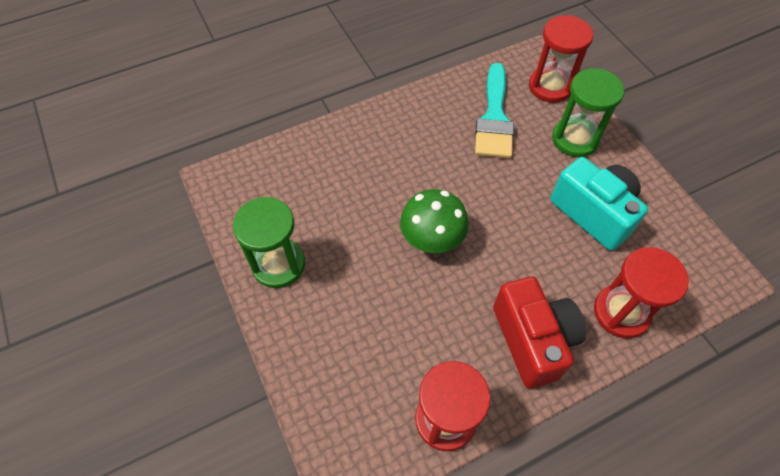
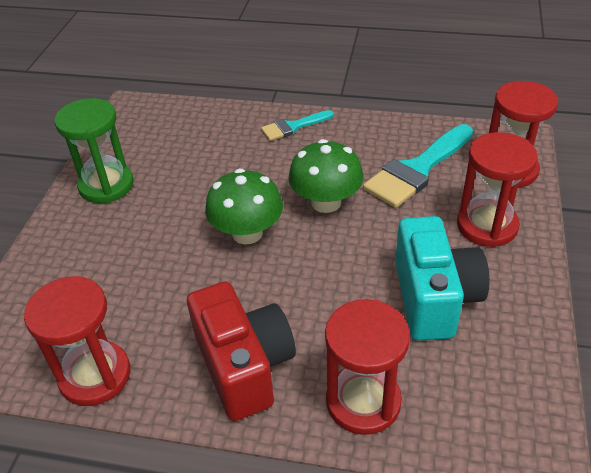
camera: 40 degrees right, 15 degrees down
red camera [493,276,586,388] -> red camera turned 45 degrees counterclockwise [187,281,296,421]
green hourglass [552,68,624,157] -> red hourglass [457,132,538,247]
none -> turquoise brush [261,110,334,141]
none -> green mushroom [289,139,364,213]

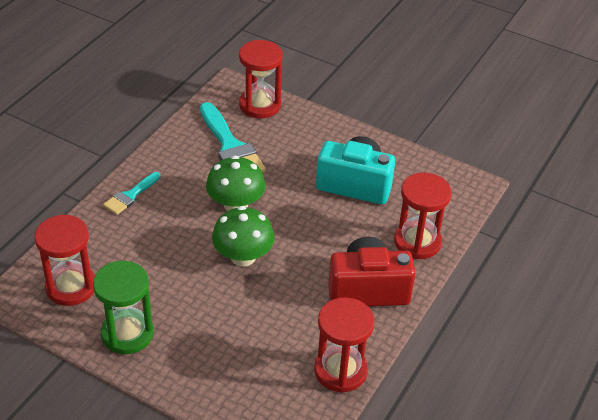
camera: 75 degrees left, 0 degrees up
turquoise brush [261,110,334,141] -> turquoise brush turned 45 degrees clockwise [103,172,161,215]
red hourglass [457,132,538,247] -> red hourglass moved to [34,215,95,306]

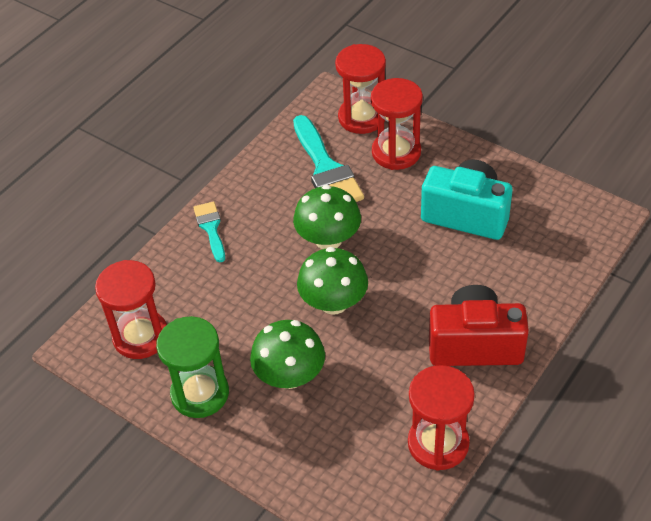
camera: 10 degrees right, 5 degrees up
turquoise brush [103,172,161,215] -> turquoise brush turned 120 degrees clockwise [193,201,225,262]
red hourglass [394,172,452,259] -> red hourglass moved to [371,78,423,170]
none -> green mushroom [250,320,325,389]

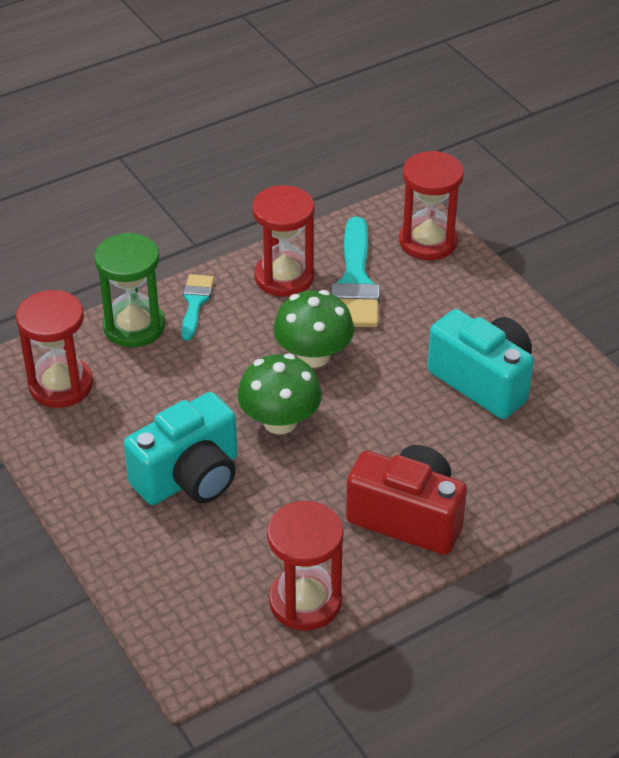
camera: 20 degrees right, 5 degrees down
green hourglass [156,316,229,418] -> green hourglass moved to [94,233,165,347]
green mushroom [250,320,325,389] -> turquoise camera [124,392,237,505]
red hourglass [371,78,423,170] -> red hourglass moved to [252,185,314,297]

